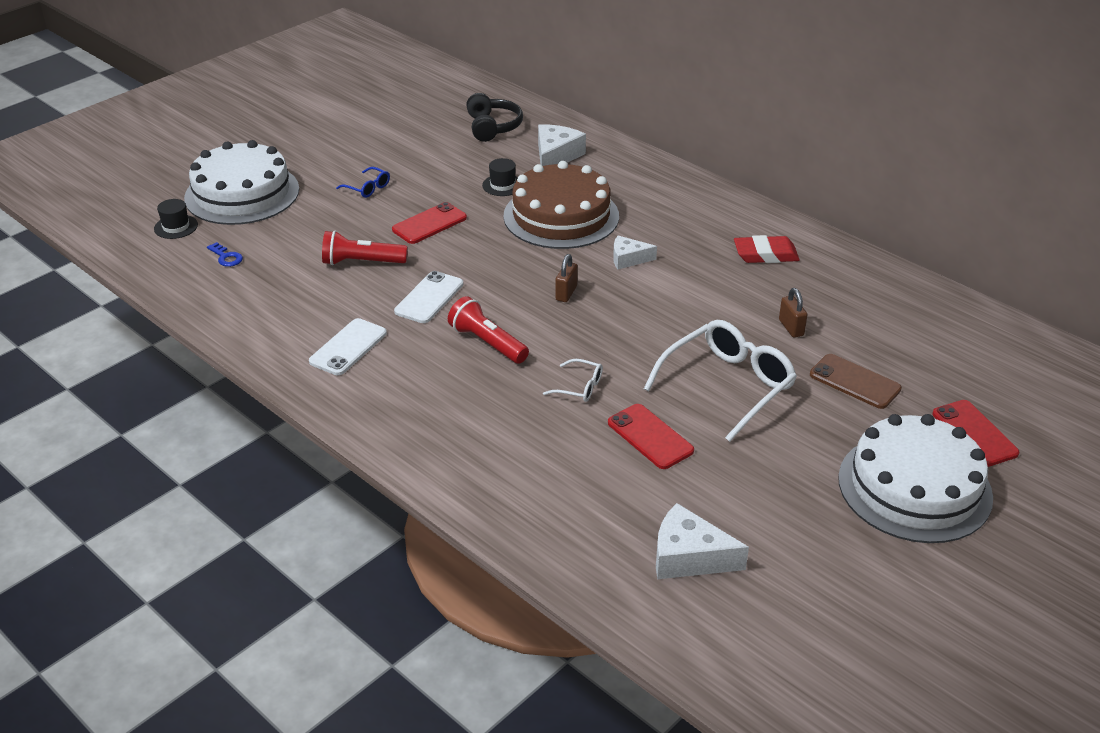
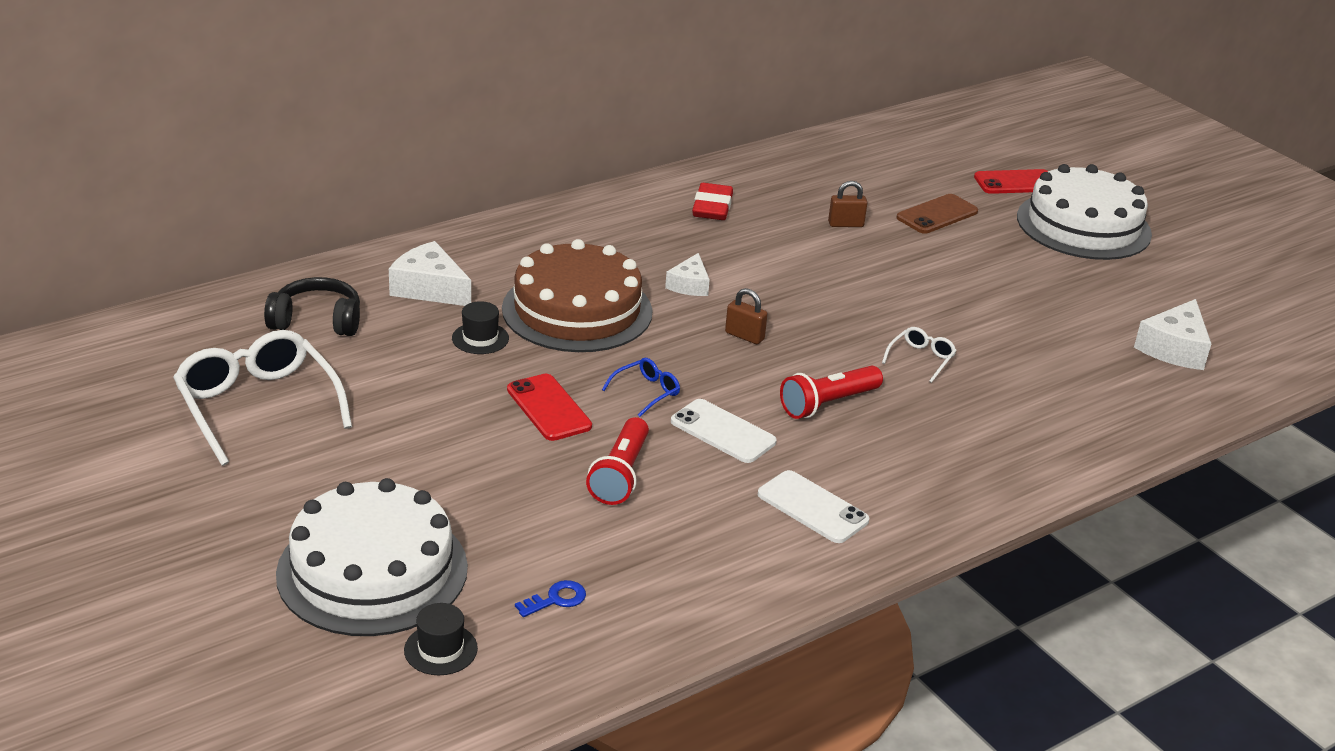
camera: 80 degrees left, 5 degrees down
blue glasses [336,167,390,198] -> blue glasses moved to [602,358,680,417]
red phone [608,404,694,469] -> none
white glasses [644,320,797,442] -> white glasses moved to [173,330,352,466]

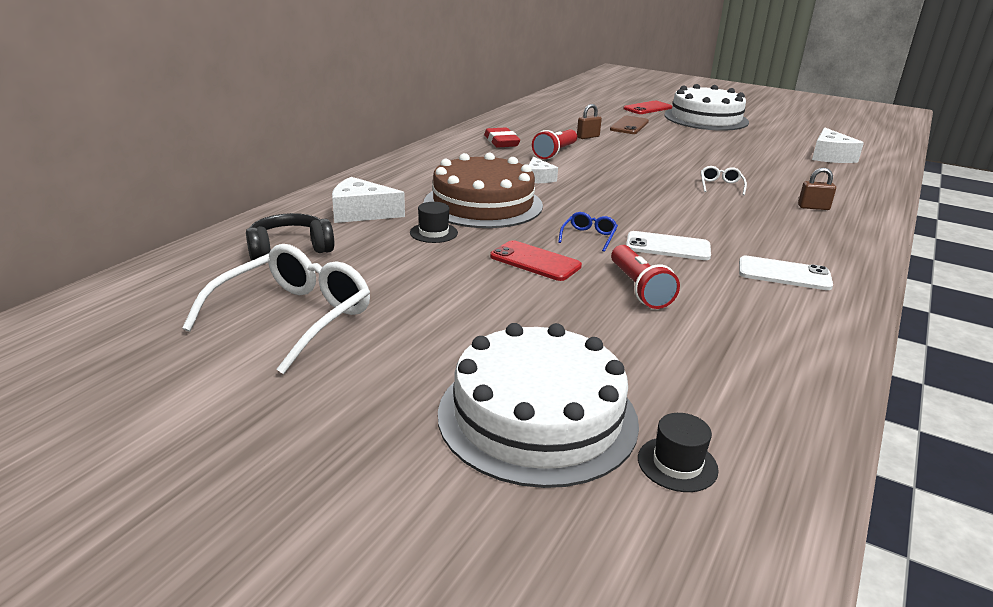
camera: 25 degrees left, 5 degrees down
white glasses [173,330,352,466] -> white glasses turned 90 degrees clockwise [182,244,370,374]
blue key [515,580,586,617] -> none
brown padlock [725,288,768,344] -> brown padlock moved to [798,168,836,210]
red flashlight [780,366,883,419] -> red flashlight moved to [532,129,577,159]

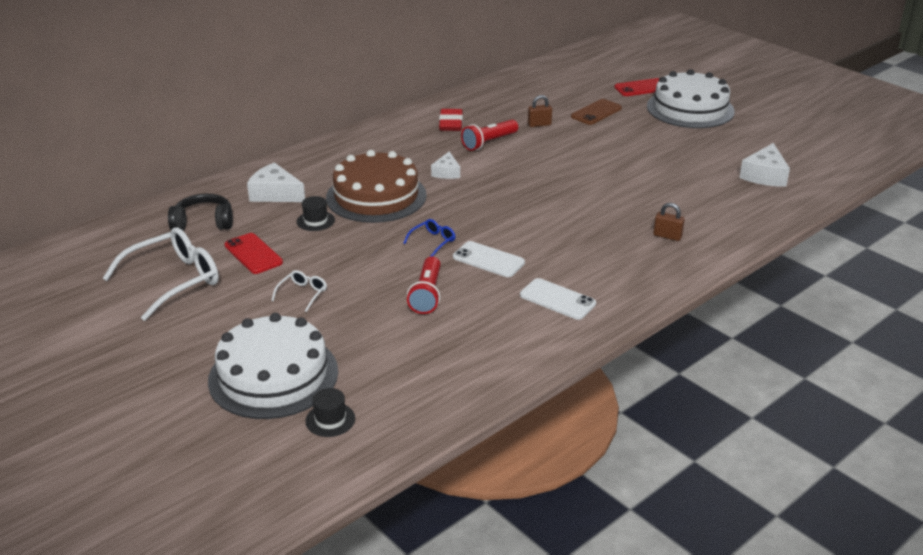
camera: 20 degrees right, 5 degrees up
red phone [490,240,582,281] -> red phone moved to [224,233,283,274]
white glasses [701,166,747,195] -> white glasses moved to [271,270,327,312]

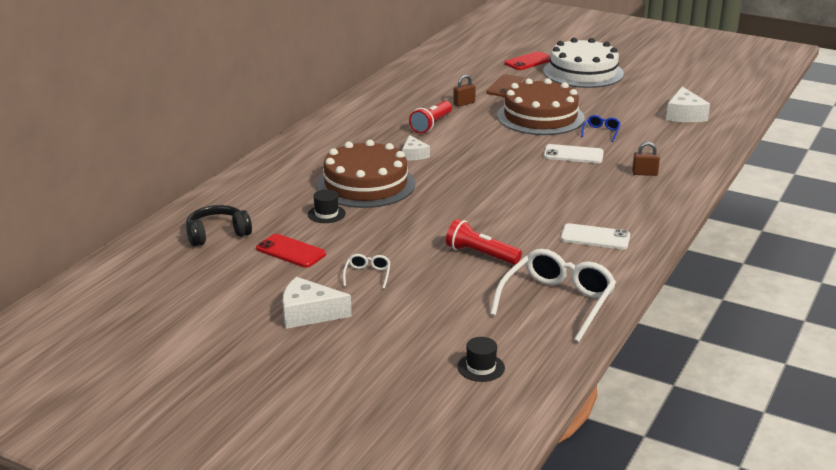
camera: 20 degrees left, 5 degrees down
white glasses [102,227,219,321] -> white glasses moved to [490,249,616,342]
white cake [208,313,338,419] -> none
white cheese [247,162,305,202] -> white cheese moved to [283,277,352,329]
blue glasses [403,219,455,257] -> blue glasses moved to [581,115,621,142]
red flashlight [407,256,441,314] -> red flashlight turned 135 degrees clockwise [446,219,522,265]
red eraser [439,109,463,131] -> none
white phone [453,241,525,277] -> white phone moved to [544,144,604,163]
none -> brown cake [497,78,585,135]

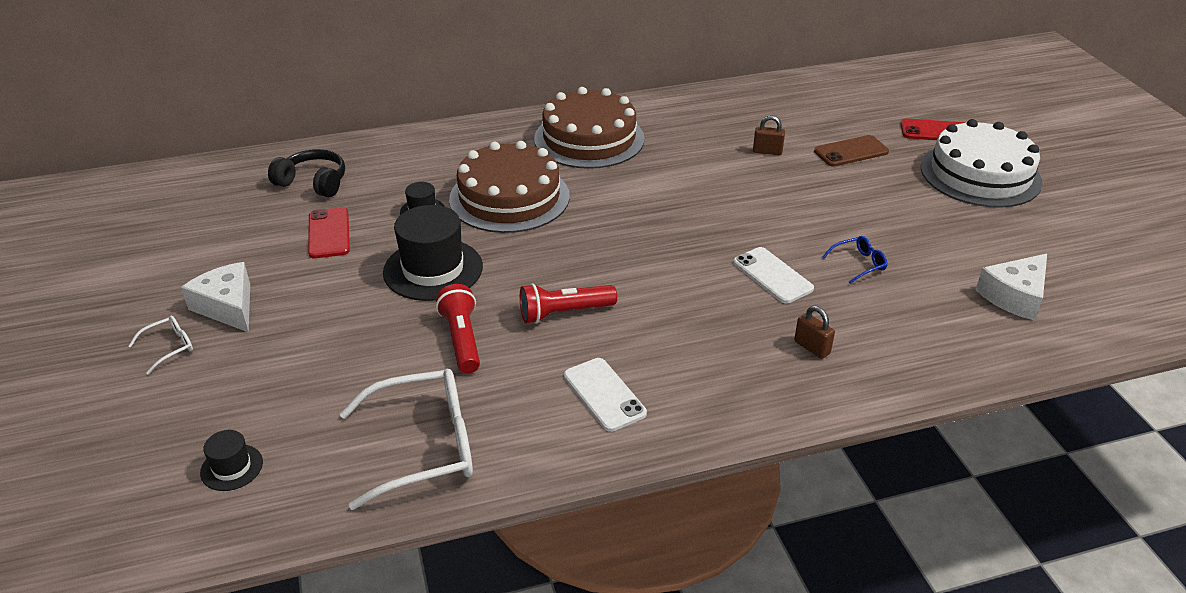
camera: 45 degrees right, 10 degrees up
white glasses [343,254,391,289] -> white glasses moved to [129,315,193,374]
white cheese [402,135,430,160] -> none
red flashlight [409,101,452,133] -> red flashlight moved to [520,284,617,324]
brown cake [497,78,585,135] -> brown cake moved to [534,87,645,169]
none -> black hat [383,205,483,301]

